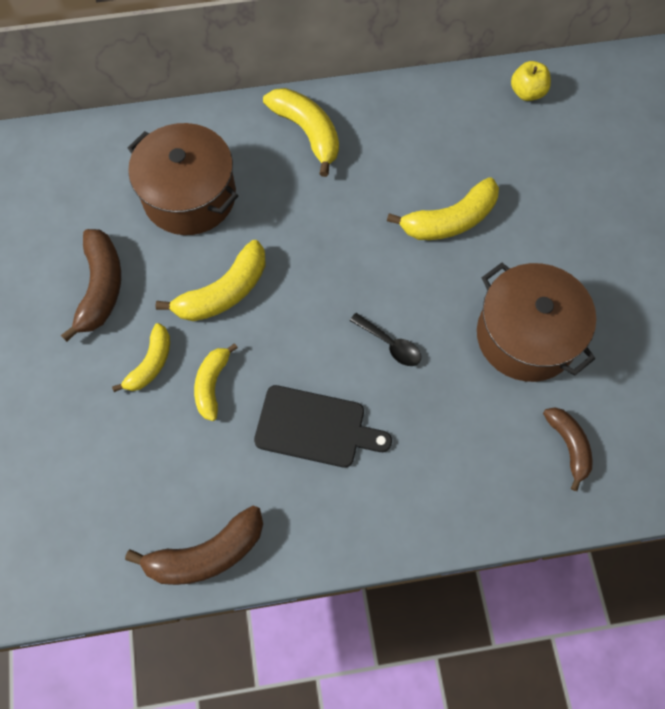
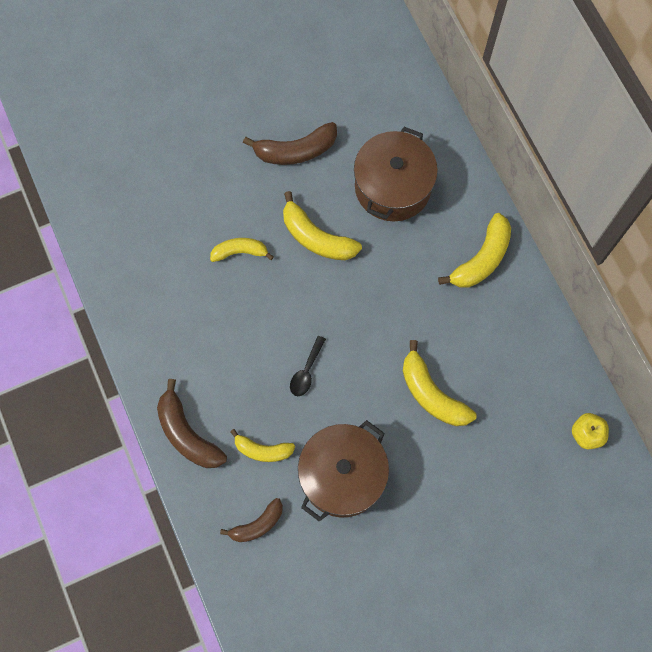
camera: 75 degrees right, 5 degrees up
yellow banana [112,323,170,392] -> yellow banana moved to [230,429,295,462]
brown banana [125,506,263,585] -> brown banana moved to [157,379,227,468]
black cutting board [254,385,392,468] -> none

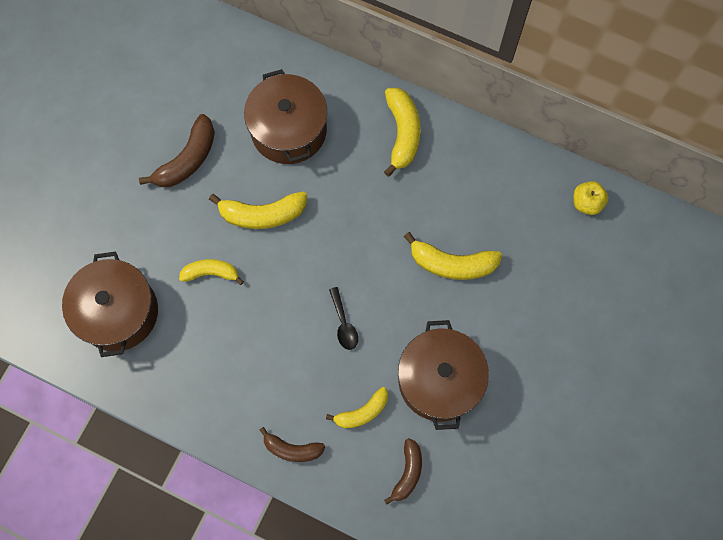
camera: 40 degrees left, 0 degrees up
brown banana [157,379,227,468] -> brown banana [260,427,325,462], size x0.65
yellow banana [210,238,274,262] -> yellow banana turned 45 degrees clockwise [179,259,244,285]
none -> brown pot [62,252,158,357]

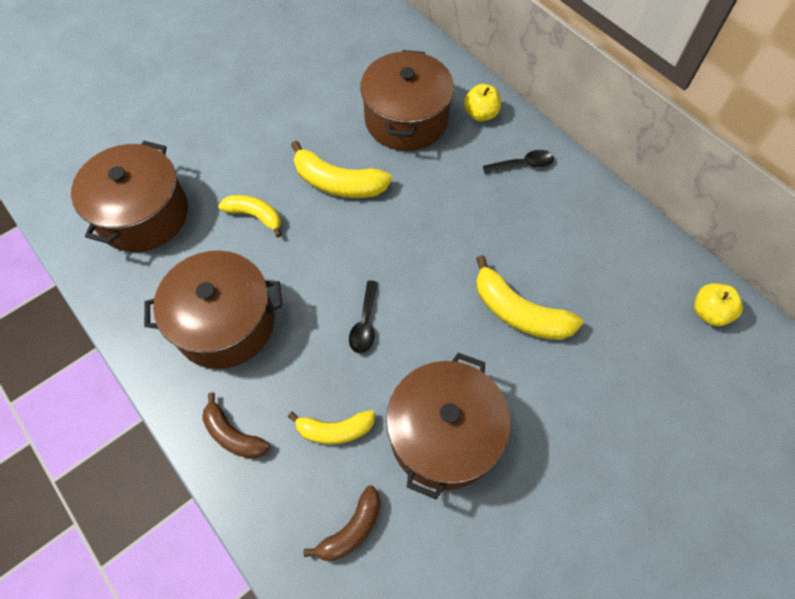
camera: 25 degrees right, 10 degrees down
brown banana [139,114,215,187] -> none
yellow banana [384,88,421,177] -> black spoon [483,150,554,174]
none -> brown pot [144,250,282,369]
none -> yellow apple [464,84,501,122]

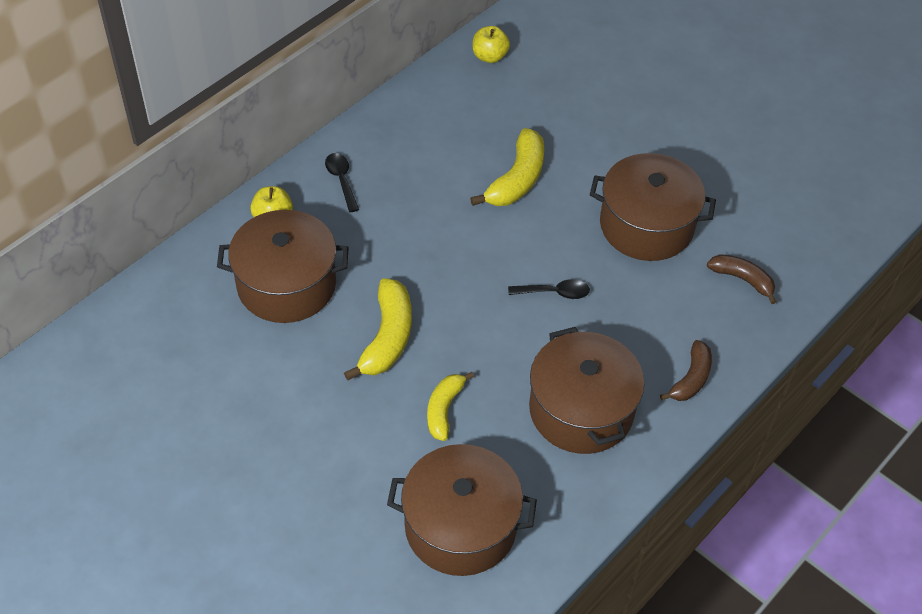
camera: 100 degrees left, 10 degrees down
yellow banana [288,410,375,444] -> none

